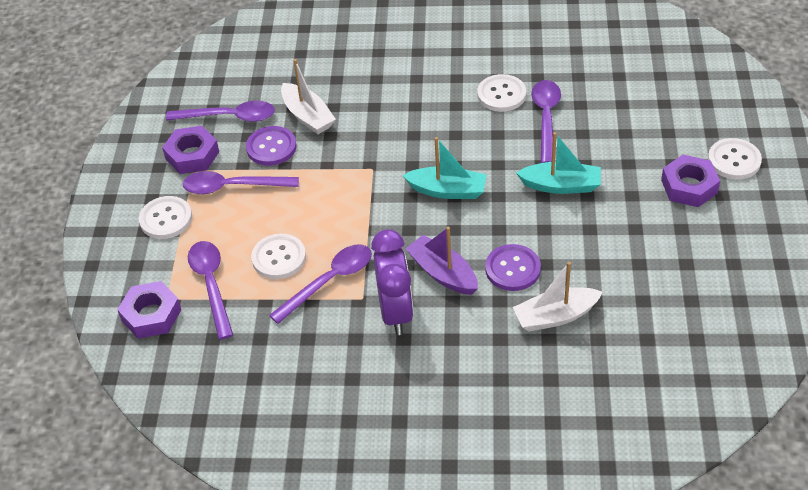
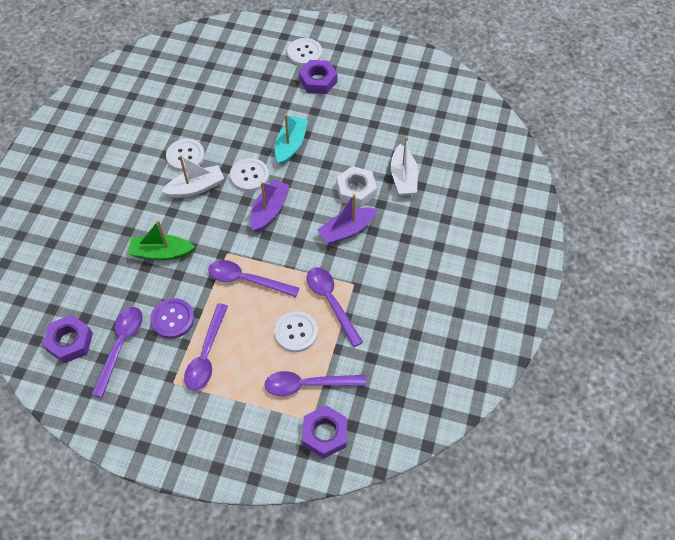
camera: 80 degrees left, 10 degrees up
white button [139,196,192,239] -> white button moved to [230,158,269,192]
purple nut [162,126,219,174] -> purple nut moved to [43,315,93,363]
white boat [281,59,336,134] -> white boat moved to [162,155,224,198]
purple clock [371,229,414,335] -> none
turquoise boat [402,137,487,199] -> purple boat [250,179,290,232]
purple button [485,244,541,291] -> white nut [336,166,377,207]
purple spoon [531,80,561,163] -> purple spoon moved to [208,260,299,297]
none -> green boat [128,220,195,260]

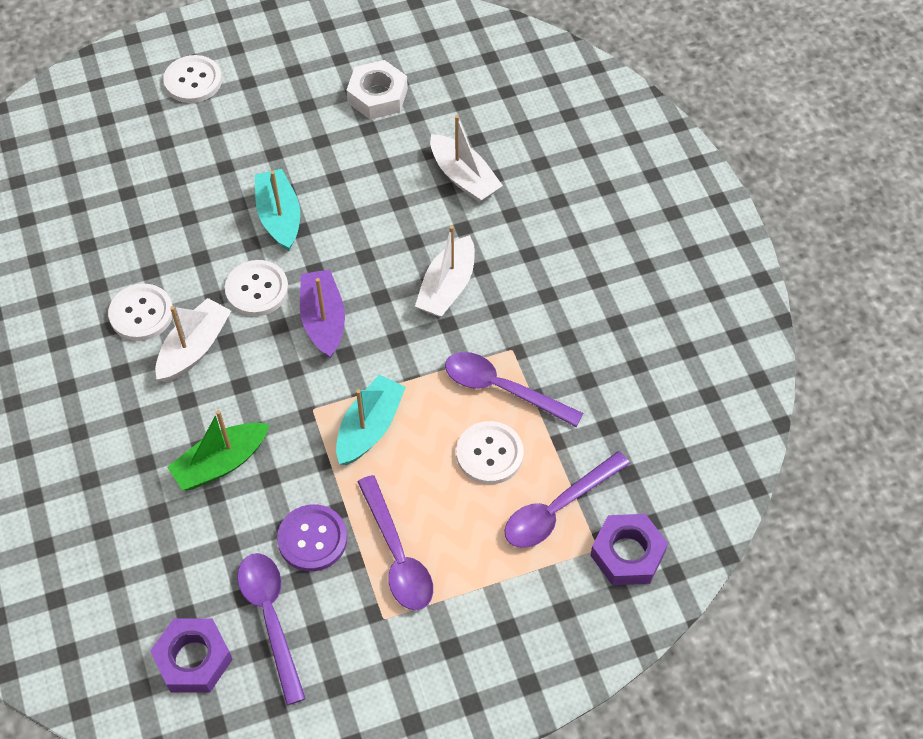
camera: 35 degrees left, 0 degrees up
purple spoon [208,260,299,297] -> turquoise boat [336,375,406,465]
purple nut [299,60,337,94] -> none
purple boat [317,194,377,245] -> white boat [415,226,475,317]
white nut [336,166,377,207] -> white nut moved to [346,60,408,119]

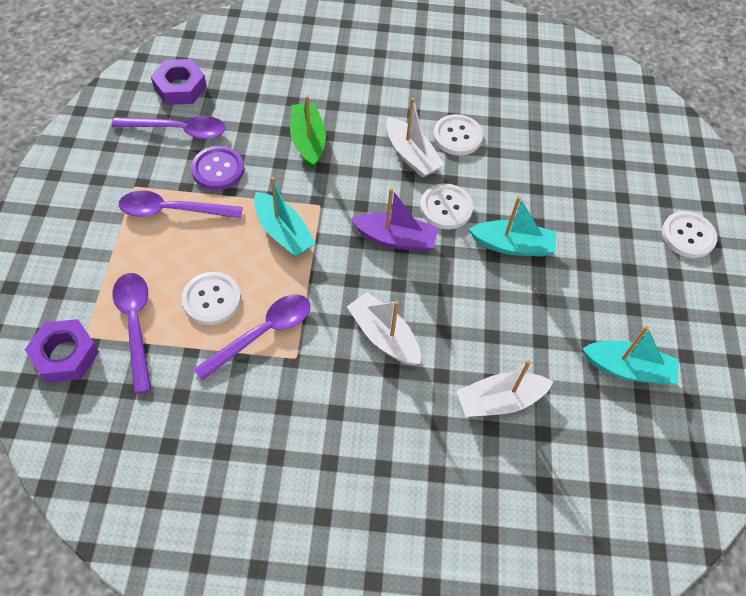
camera: 110 degrees right, 0 degrees up
white nut [346,60,408,119] -> turquoise boat [582,326,679,384]

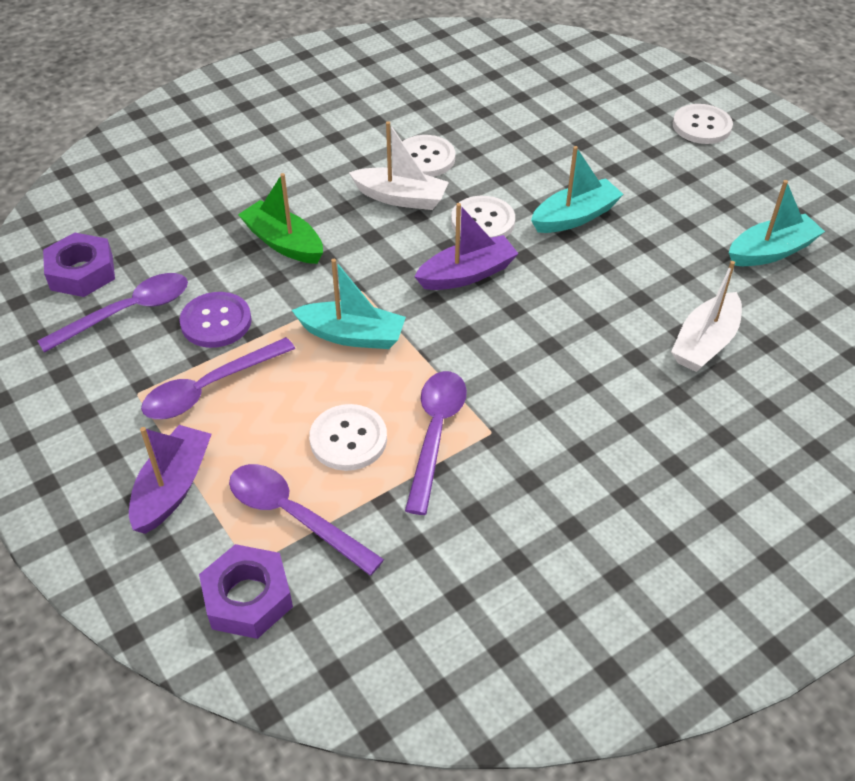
camera: 35 degrees left, 10 degrees down
white boat [347,292,421,365] -> none
none -> purple boat [129,425,212,534]

